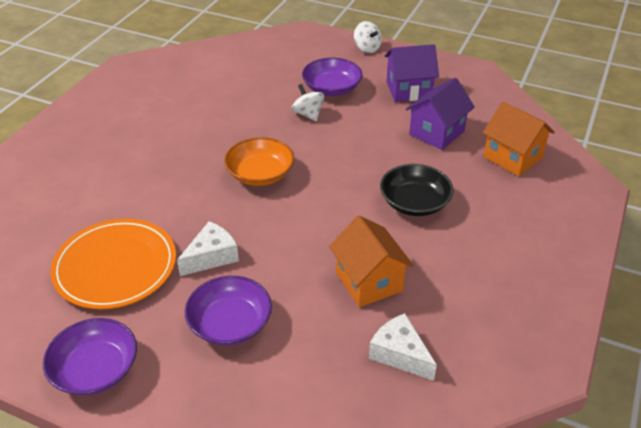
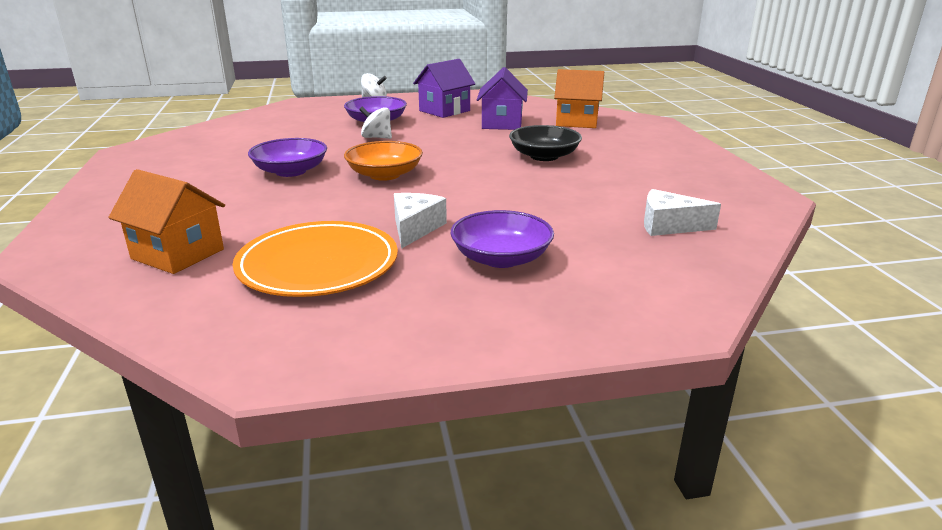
camera: 35 degrees left, 15 degrees down
purple bowl [43,318,137,396] -> purple bowl moved to [248,138,327,177]
orange house [329,215,414,307] -> orange house moved to [108,169,225,274]

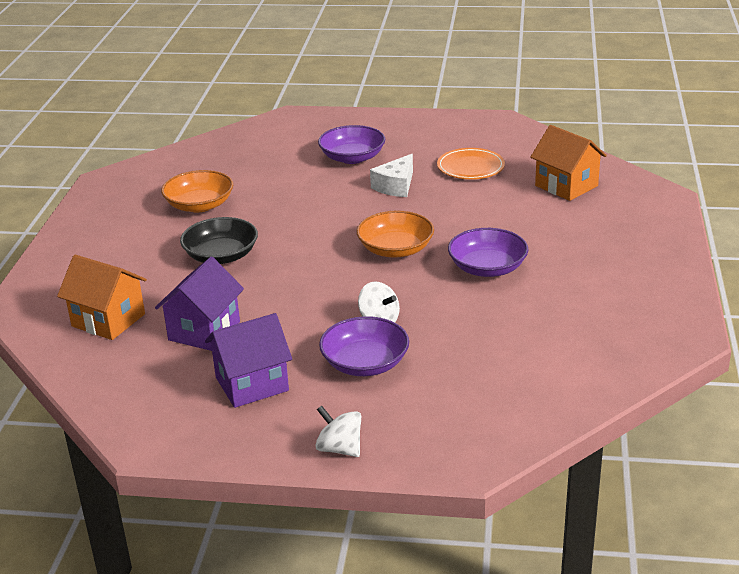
camera: 160 degrees left, 5 degrees up
orange plate [233,221,398,297] -> orange plate [437,148,505,179], size x0.64
white cheese [644,189,721,236] -> none
none -> orange bowl [161,170,233,212]

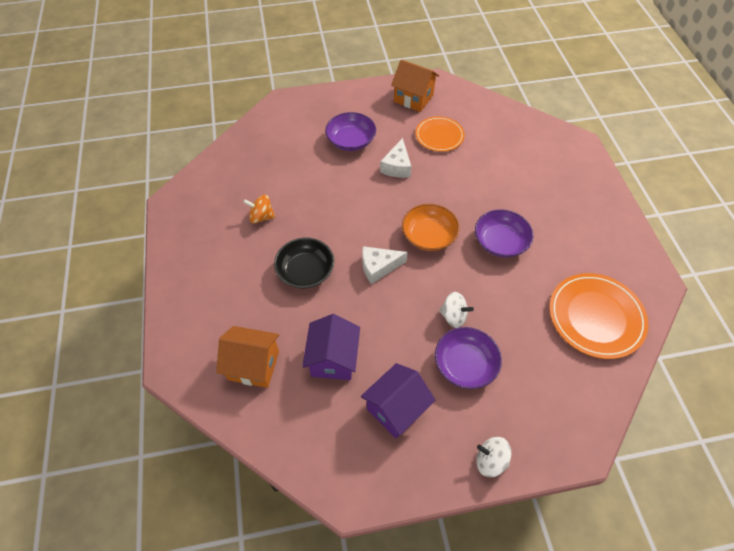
camera: 20 degrees left, 25 degrees up
orange bowl [161,170,233,212] -> orange spinning top [243,195,275,224]
orange house [530,125,607,201] -> orange house moved to [391,59,439,112]
none -> white cheese [362,246,408,284]
none -> orange plate [549,273,649,359]

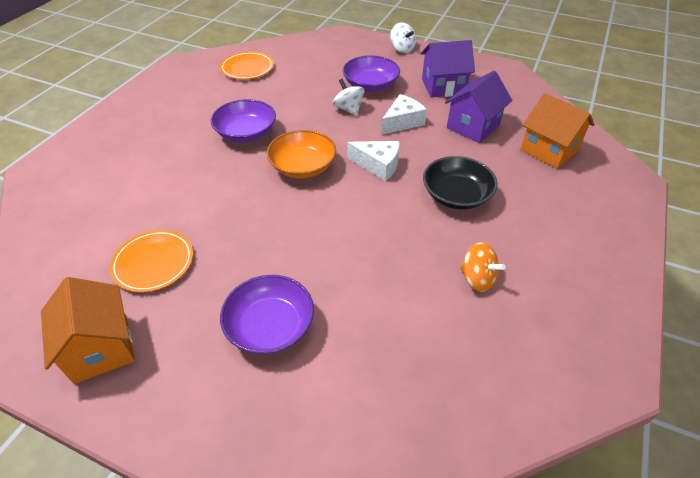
camera: 145 degrees left, 10 degrees down
white cheese [380,138,411,178] -> white cheese moved to [381,94,427,135]
orange plate [549,273,649,359] -> orange plate [220,51,274,79], size x0.64

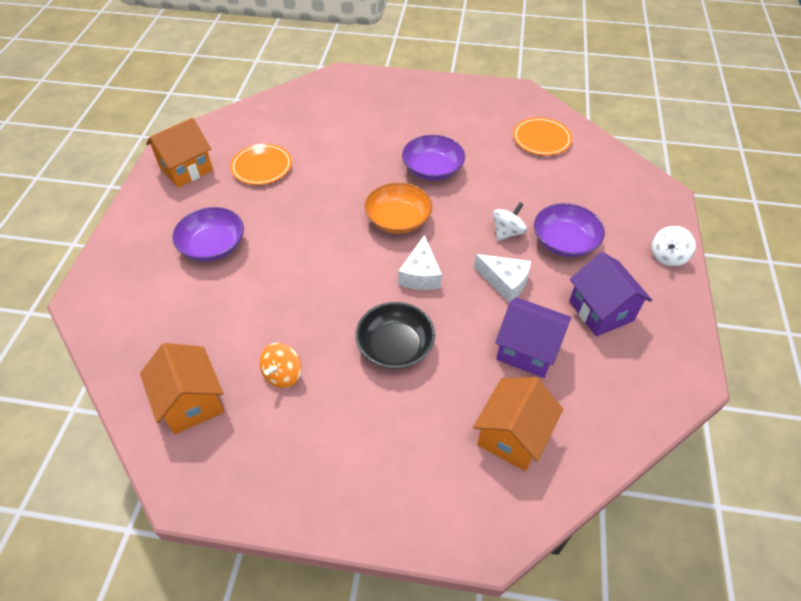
camera: 75 degrees right, 5 degrees up
none -> orange house [140,343,224,434]

